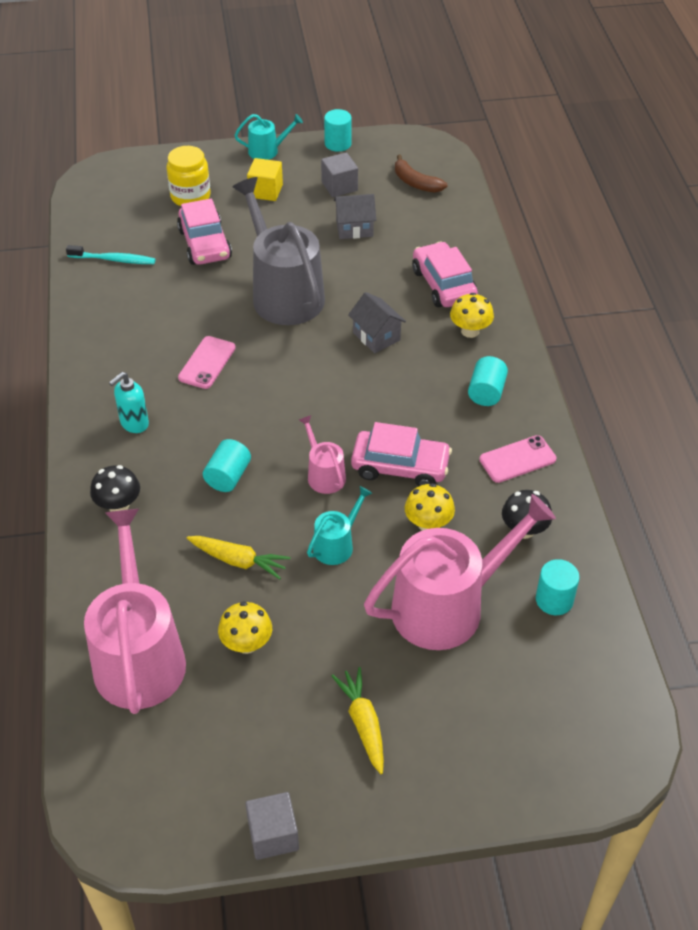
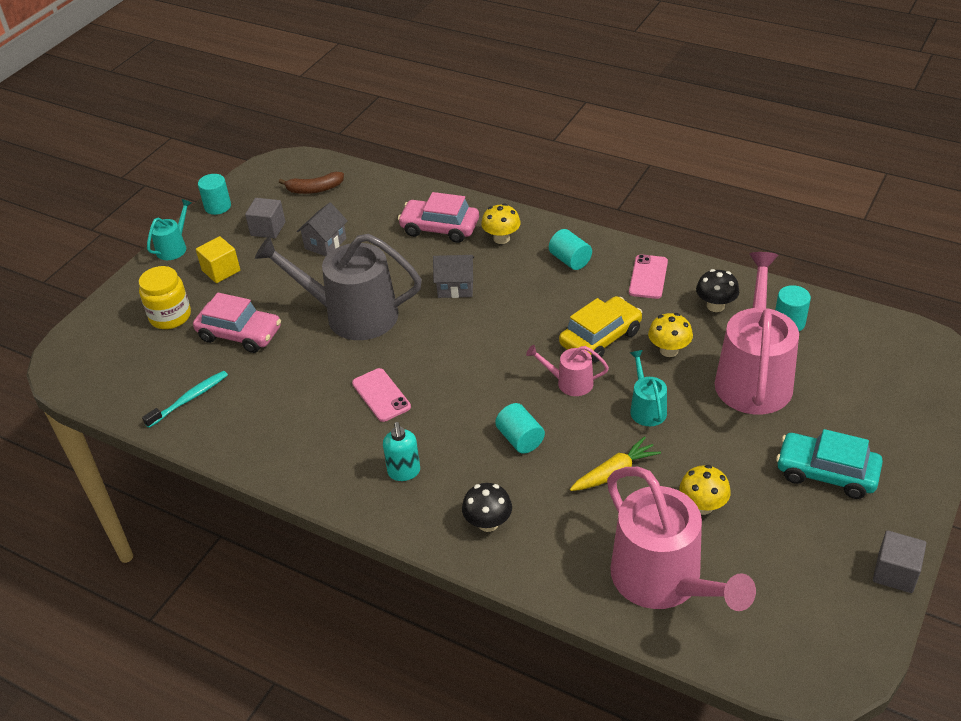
camera: 50 degrees left, 5 degrees down
pink watering can [84,509,186,714] -> pink watering can turned 150 degrees counterclockwise [607,467,756,611]
yellow carrot [331,667,384,774] -> turquoise car [776,429,883,499]
pink car [351,422,452,486] -> yellow car [559,296,642,363]

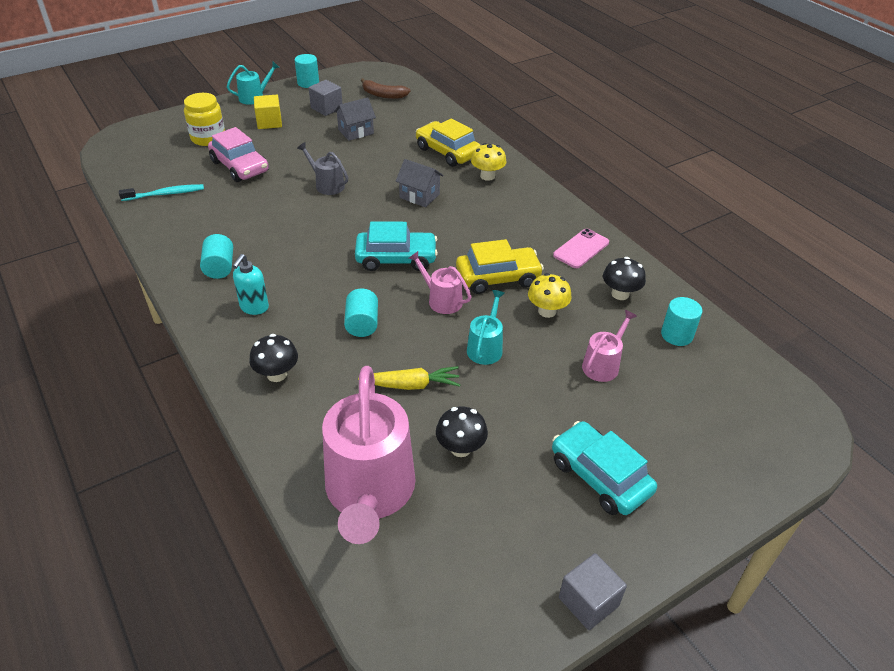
camera: 25 degrees right, 0 degrees up
grey watering can [255,234,422,340] -> grey watering can [297,142,349,195], size x0.47
pink phone [352,368,411,422] -> none
pink car [398,192,479,243] -> yellow car [416,118,481,167]
turquoise cylinder [549,229,592,270] -> turquoise cylinder moved to [200,234,233,279]
yellow mushroom [679,465,731,515] -> black mushroom [436,407,488,457]
pink watering can [715,252,799,414] -> pink watering can [582,310,637,382], size x0.47
none -> turquoise car [355,222,438,271]

